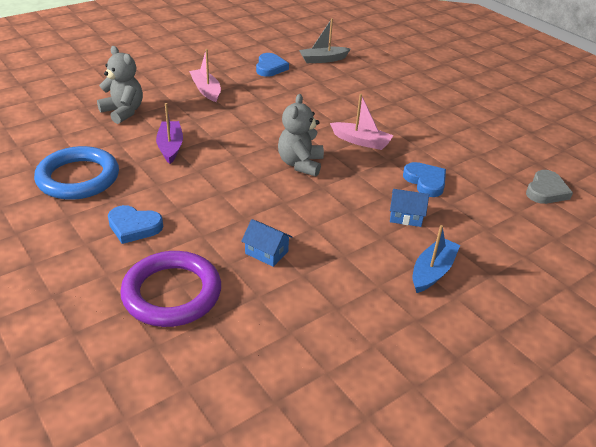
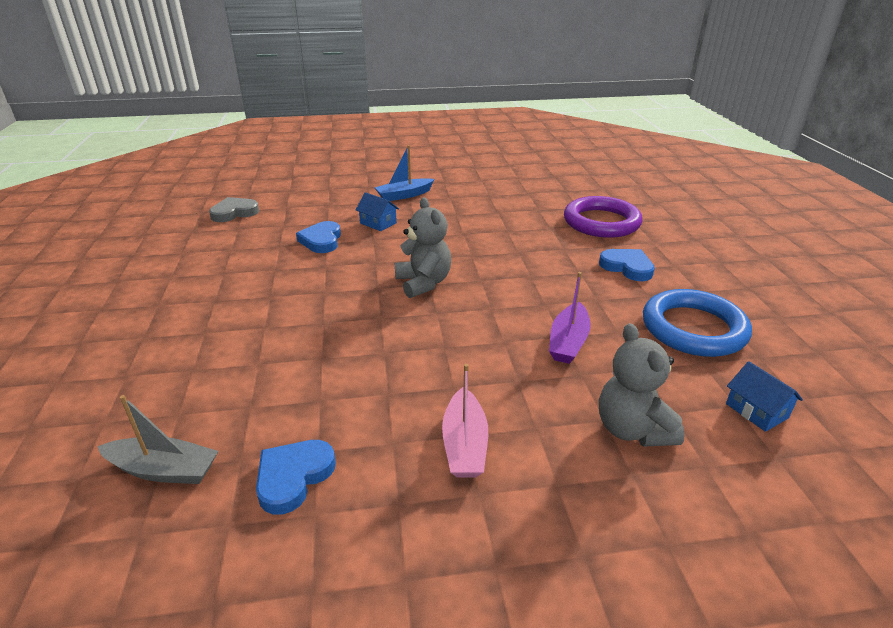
camera: 150 degrees left, 5 degrees down
blue house [241,219,292,267] -> blue house moved to [726,361,803,432]
grey teddy bear [278,94,324,177] -> grey teddy bear turned 60 degrees counterclockwise [395,197,451,298]
pink boat [330,94,393,150] -> none

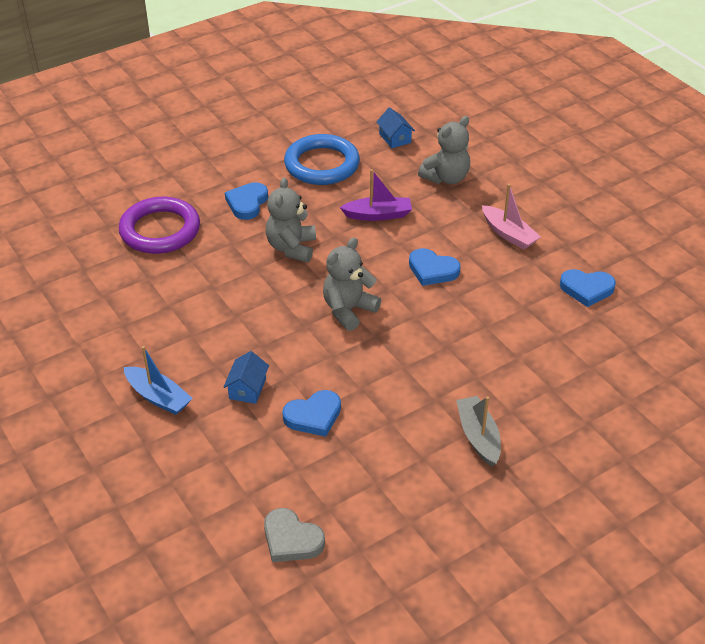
camera: 115 degrees left, 10 degrees up
grey boat [97,395,218,484] -> grey boat moved to [456,396,501,467]
pink boat [442,364,488,478] -> pink boat turned 75 degrees clockwise [482,184,541,250]
blue house [726,361,803,432] -> blue house turned 60 degrees counterclockwise [376,107,415,148]
none -> grey teddy bear [266,177,316,262]
none -> blue heart [409,248,461,286]

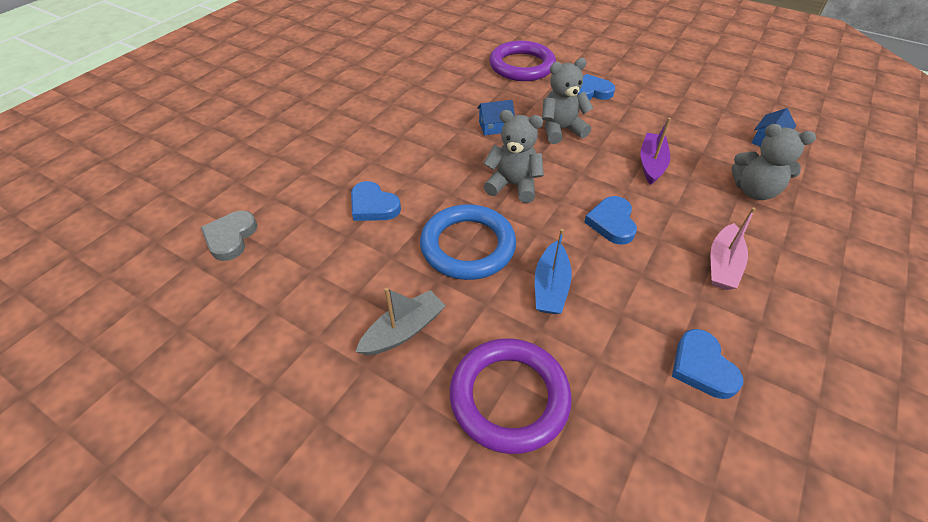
camera: 65 degrees right, 5 degrees up
blue boat [124,346,193,415] -> blue boat moved to [535,229,572,314]
blue house [223,351,269,404] -> blue house moved to [477,100,515,135]
blue ring [284,134,360,185] -> blue ring moved to [420,204,516,280]
purple boat [340,169,412,221] -> purple boat turned 135 degrees counterclockwise [640,118,671,185]
none -> purple ring [450,338,572,454]

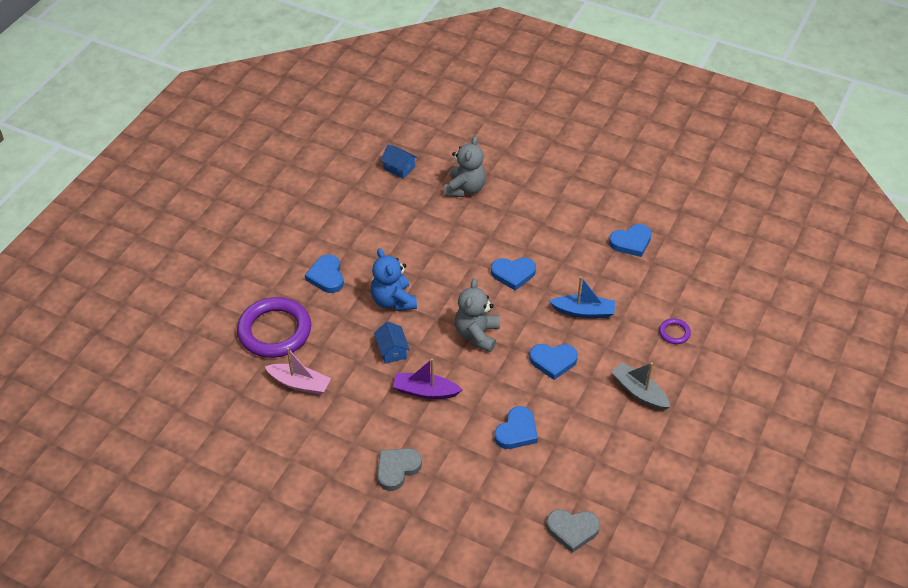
camera: 95 degrees left, 0 degrees up
blue ring [420,204,516,280] -> blue heart [529,344,578,380]
purple ring [450,338,572,454] -> purple ring [659,318,691,344], size x0.43
grey teddy bear [542,58,593,144] -> blue teddy bear [371,248,417,311]
purple boat [640,118,671,185] -> purple boat moved to [393,359,462,399]
pink boat [711,207,756,290] -> pink boat moved to [265,348,331,395]
none -> grey heart [377,448,422,491]

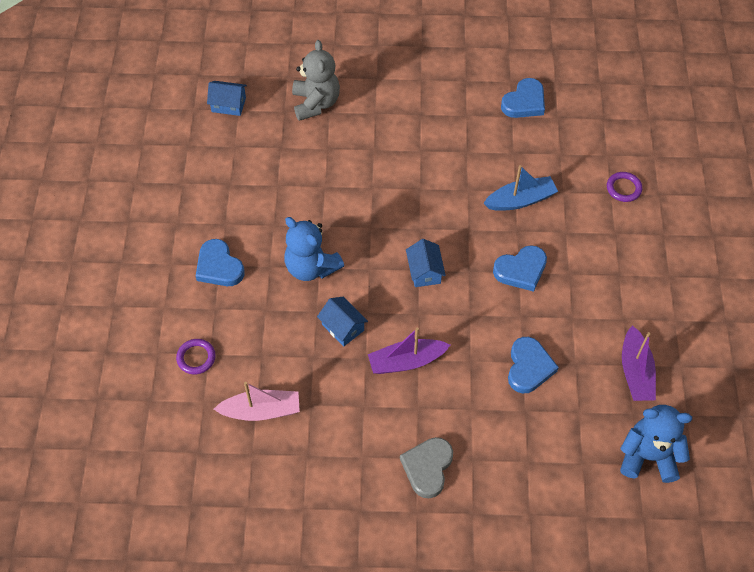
camera: 25 degrees left, 10 degrees up
purple ring [237,297,311,358] -> purple ring [176,339,216,374], size x0.43
grey teddy bear [455,278,500,352] -> blue house [406,239,446,287]
blue heart [491,257,536,291] -> none
grey heart [546,509,600,553] -> blue teddy bear [620,405,692,483]
grey boat [611,362,670,410] -> none
none -> purple boat [622,325,656,401]

